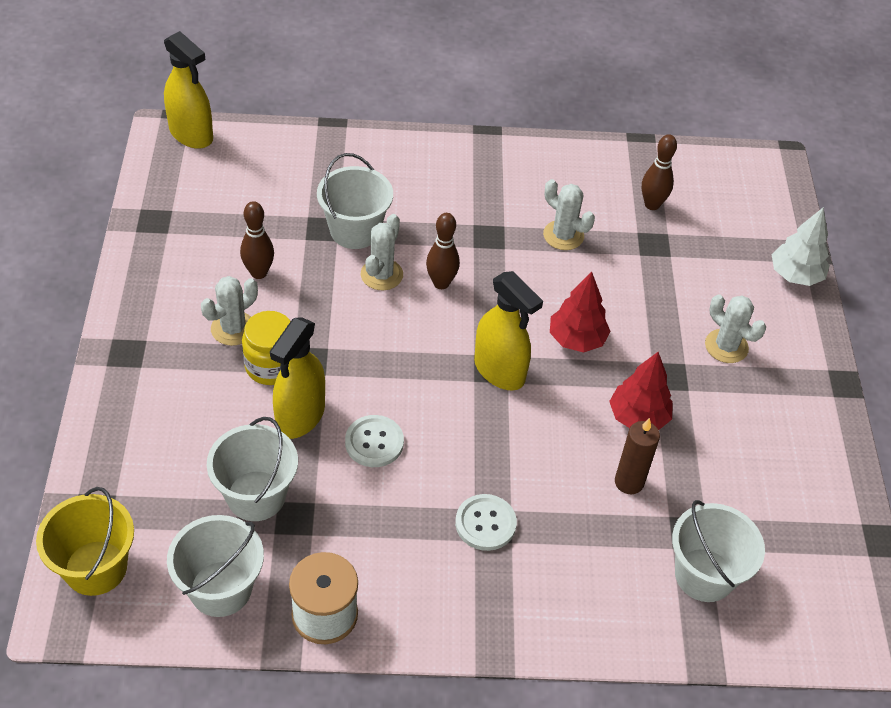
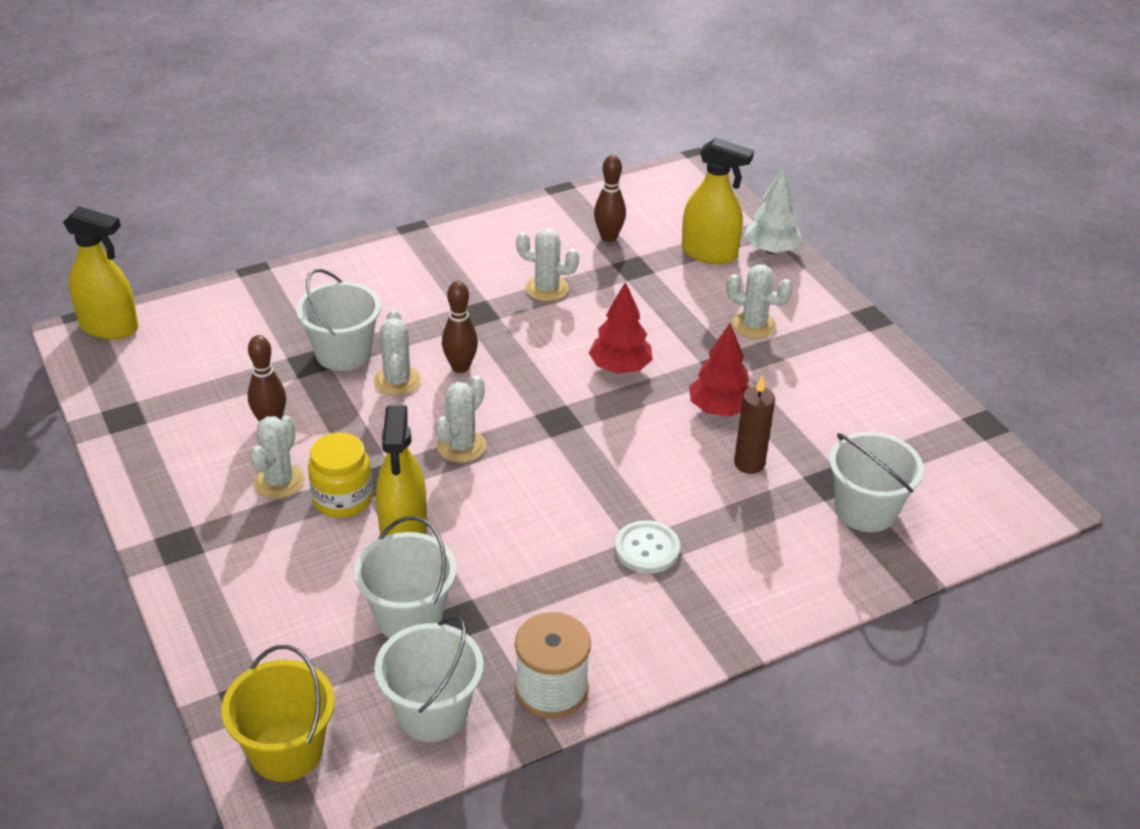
camera: 25 degrees left, 10 degrees down
white button [345,415,404,467] -> none
yellow spray bottle [474,271,543,391] -> yellow spray bottle moved to [682,138,754,264]
none -> white cactus [435,375,486,463]

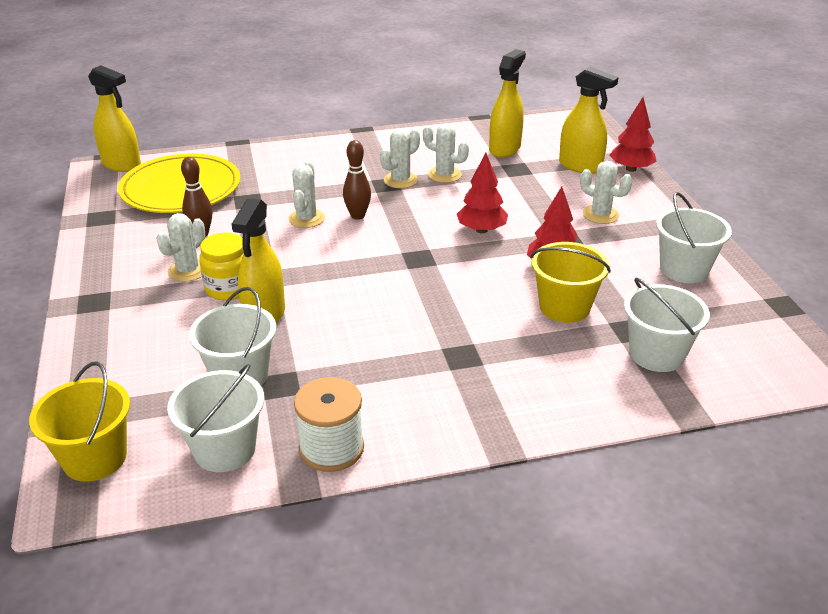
camera: 15 degrees right, 5 degrees down
white bucket [296,269,381,371] -> white bucket moved to [656,192,732,283]
white cactus [435,375,486,463] -> white cactus moved to [380,128,420,188]
brown bowling pin [594,155,626,242] -> yellow spray bottle [489,49,526,158]
white button [615,520,680,574] -> none
brown candle [734,376,775,474] -> yellow bucket [530,242,611,323]
white tree [744,168,803,254] -> red tree [610,97,657,172]
none -> yellow plate [118,153,240,213]

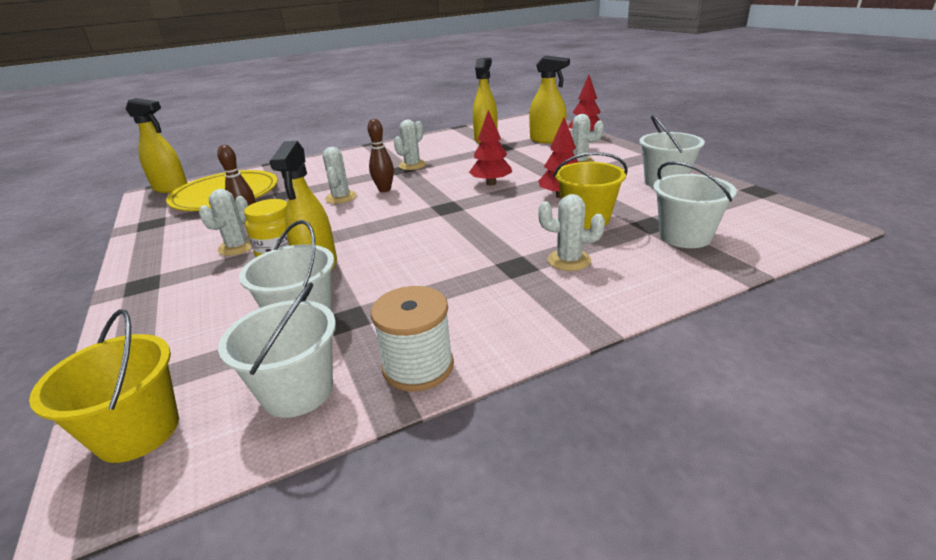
camera: 10 degrees left, 5 degrees down
white cactus [423,123,469,183] -> white cactus moved to [538,194,605,271]

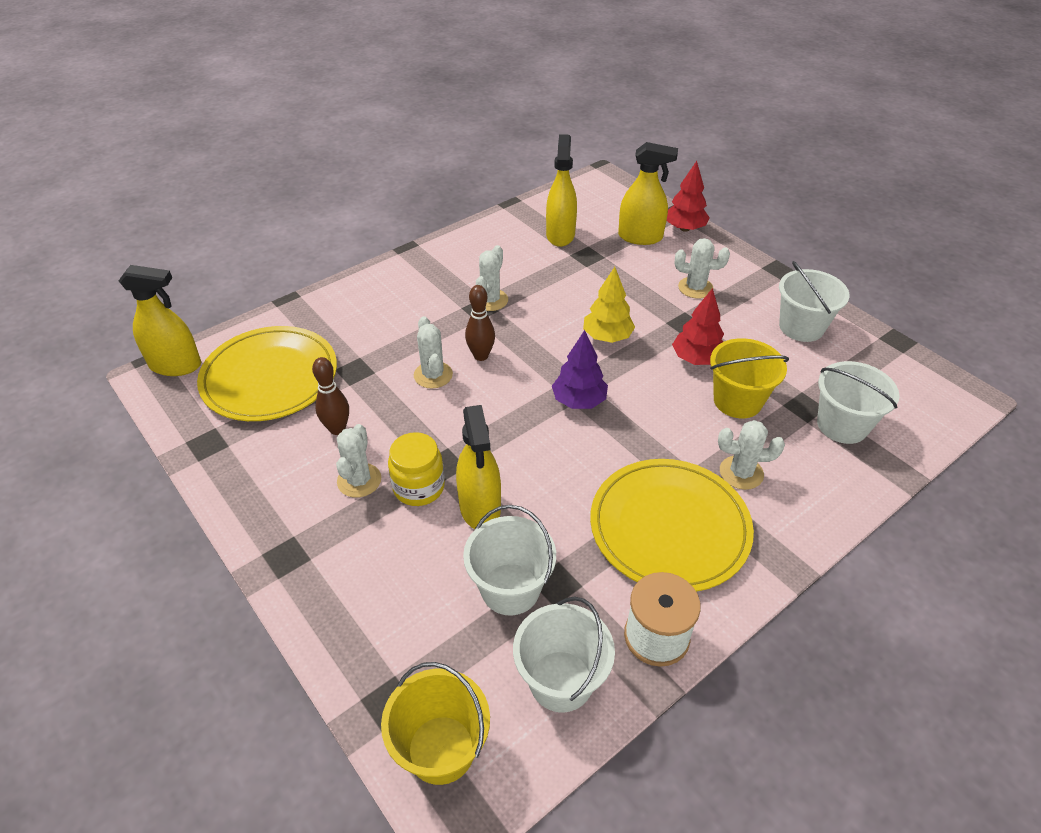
camera: 15 degrees left, 15 degrees up
red tree [469,110,512,186] -> yellow tree [583,267,635,343]
none -> purple tree [552,330,608,409]
none -> yellow plate [590,459,754,592]

